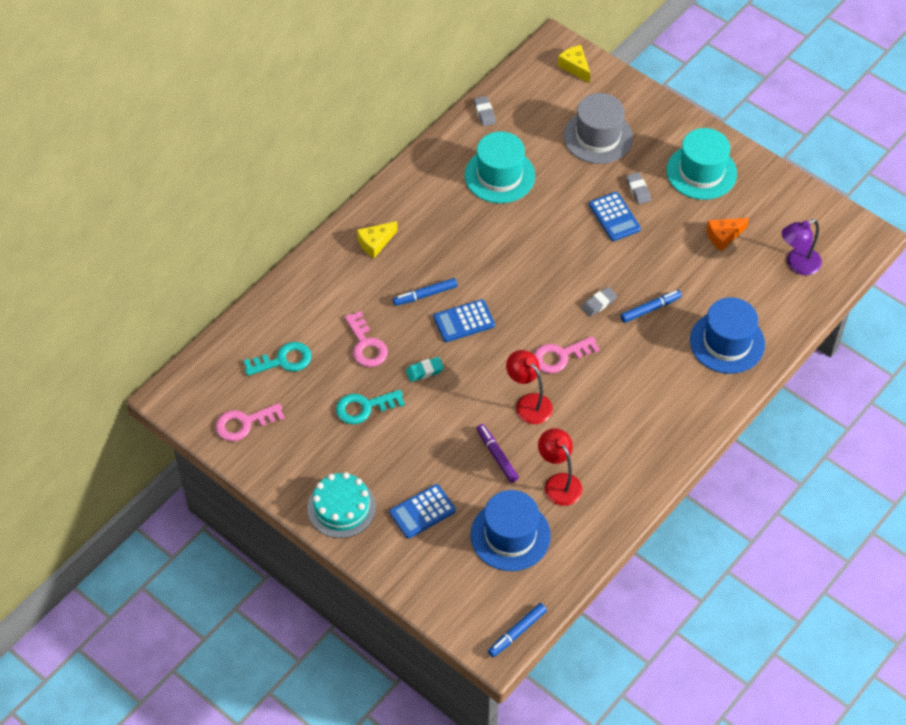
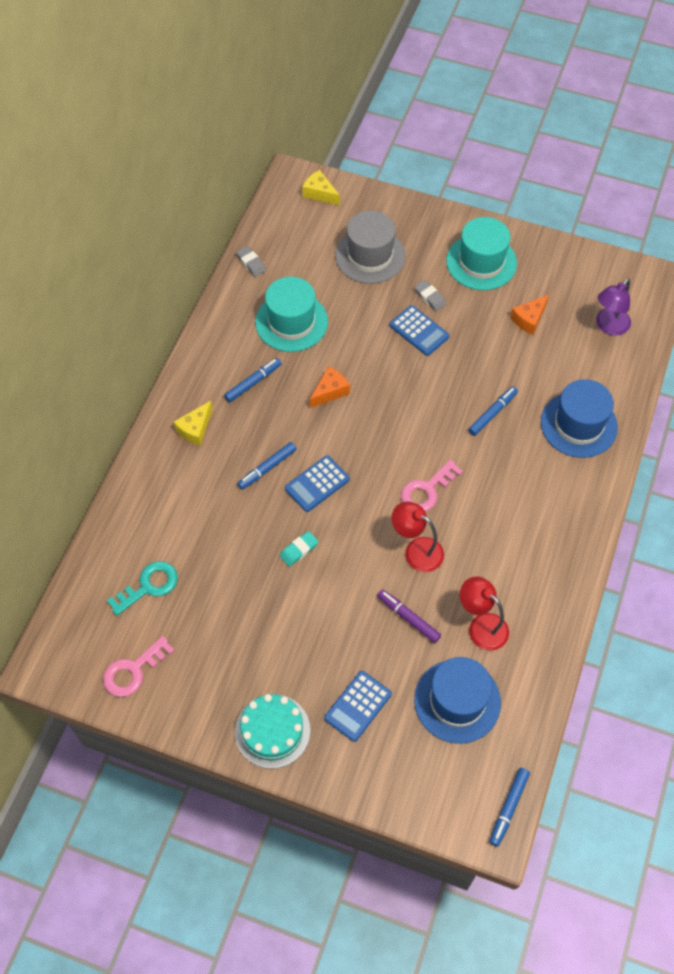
camera: 20 degrees left, 5 degrees up
turquoise key [336,390,405,424] -> none
pink key [345,311,388,367] -> none
grey eraser [581,287,617,317] -> none
none -> blue marker [224,358,281,402]
none -> orange cheese [310,366,350,408]

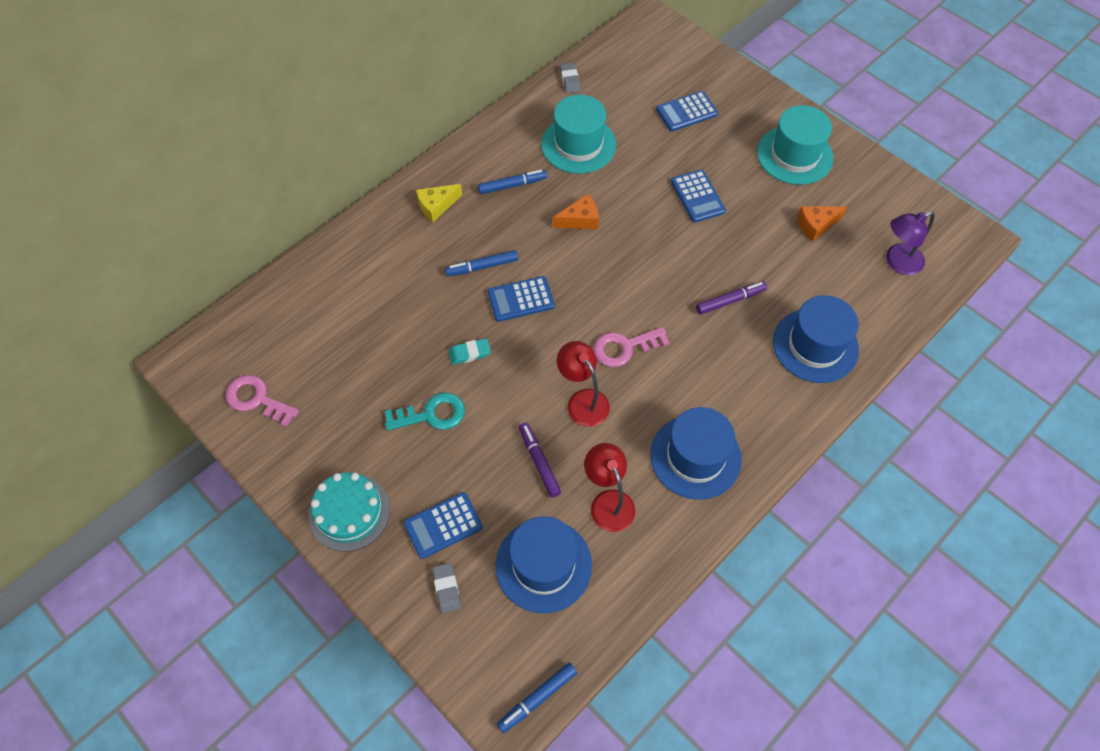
camera: 25 degrees right, 0 degrees up
pink key [103,636,175,697] -> pink key turned 45 degrees clockwise [226,375,299,427]
turquoise key [107,561,178,616] -> turquoise key moved to [385,393,465,431]
yellow cheese [302,170,340,205] -> none
grey hat [335,210,406,284] -> blue calculator [656,91,718,131]
grey eraser [414,280,446,311] -> grey eraser moved to [432,563,461,614]
blue marker [468,386,518,436] -> purple marker [696,281,767,314]
none -> blue hat [650,407,742,500]

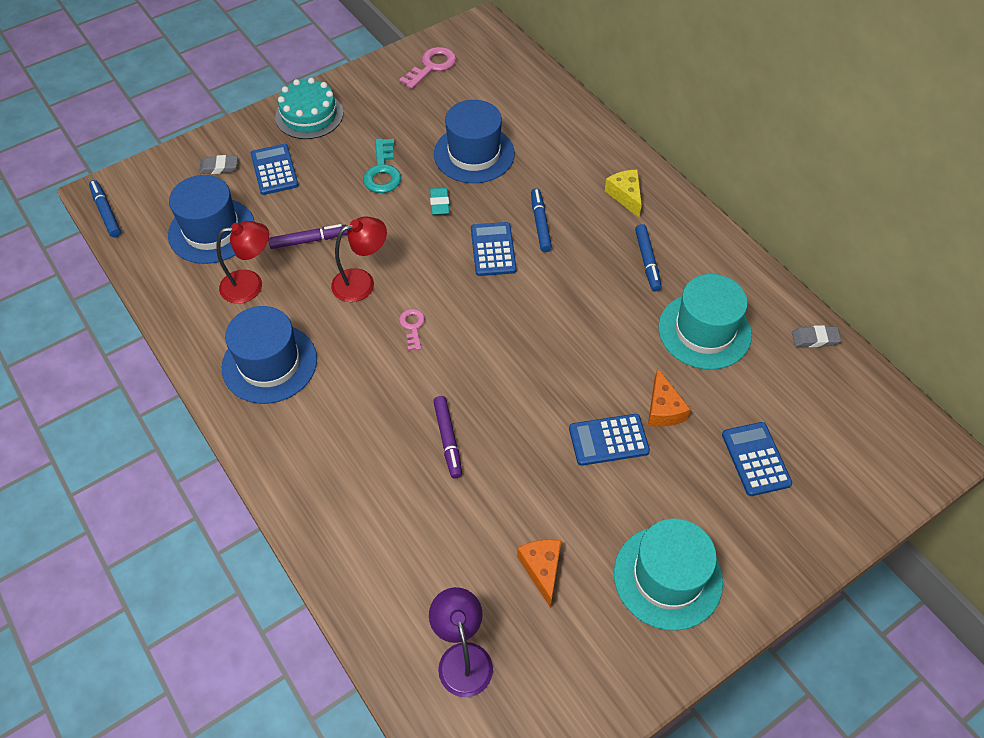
camera: 100 degrees right, 5 degrees down
orange cheese [553,194,599,229] -> orange cheese moved to [648,368,691,427]
pink key [593,327,670,367] -> pink key [399,309,425,351], size x0.61
blue hat [773,295,859,383] -> blue hat moved to [434,100,515,183]

